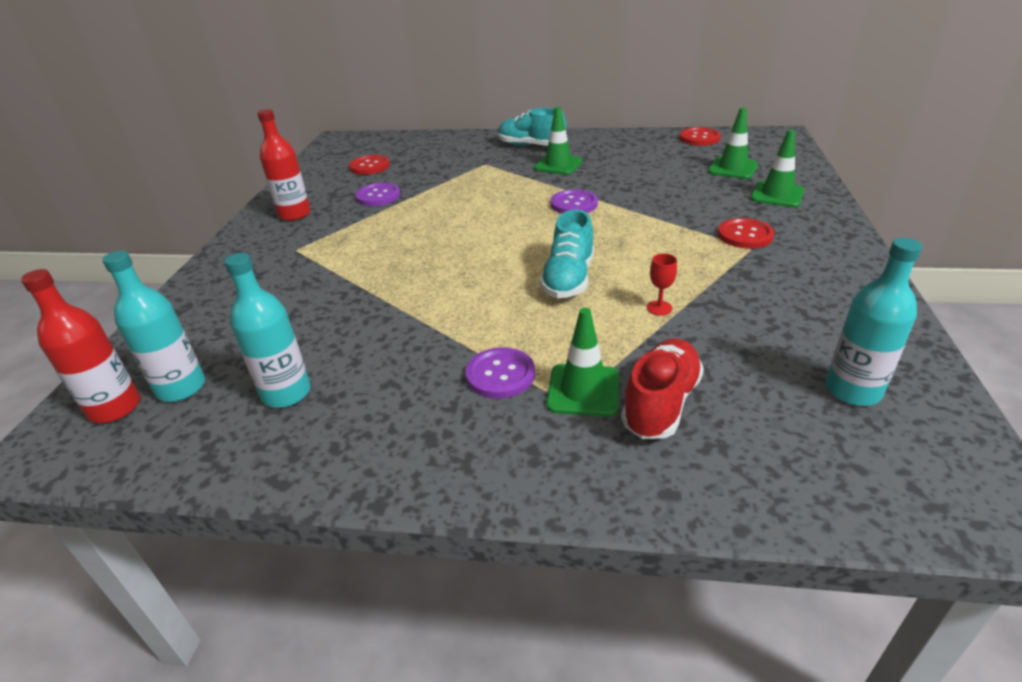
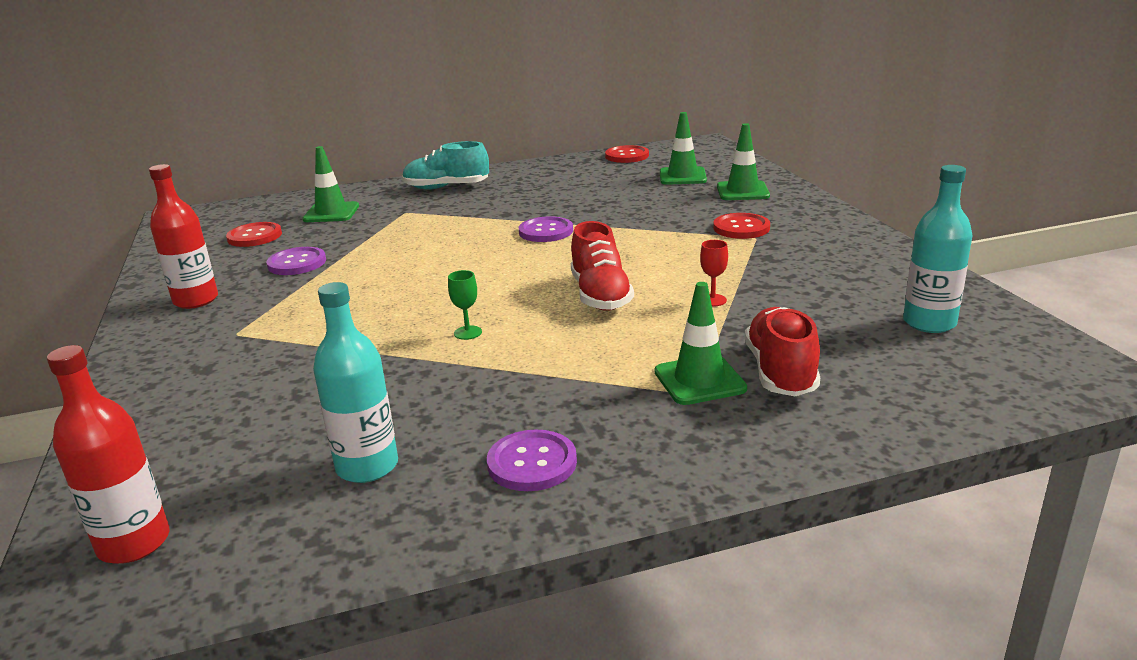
camera: 25 degrees left, 10 degrees down
turquoise bottle [102,250,205,402] -> none
purple button [466,347,535,399] -> purple button moved to [487,430,577,491]
green traffic cone [534,107,583,175] -> green traffic cone moved to [302,146,359,222]
turquoise shoe [540,210,594,298] -> red shoe [571,221,634,311]
none -> green goblet [448,270,482,340]

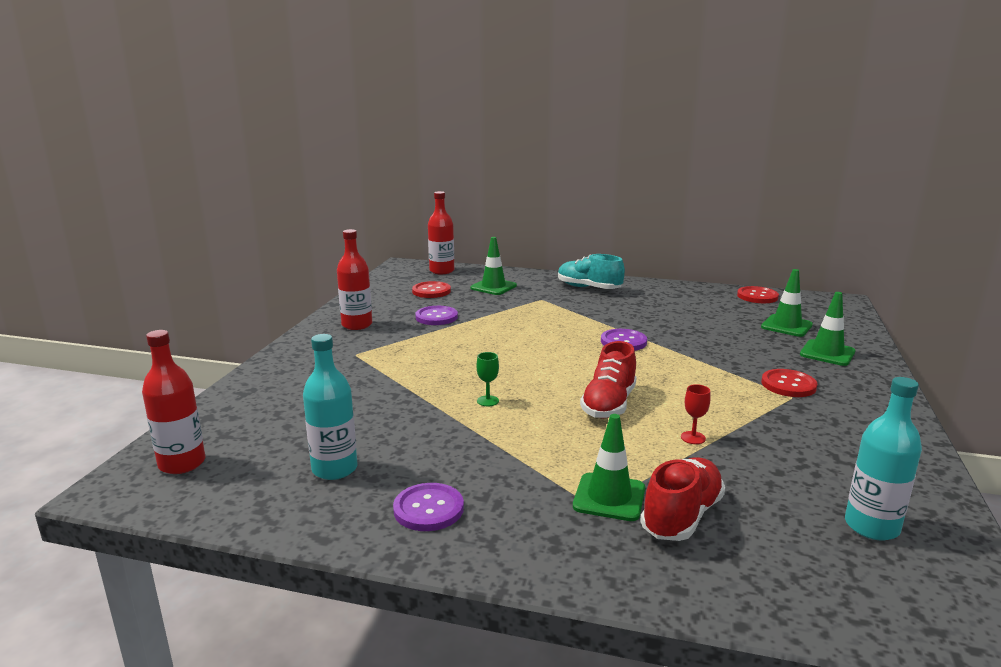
camera: 30 degrees right, 5 degrees down
none -> red bottle [428,191,454,274]

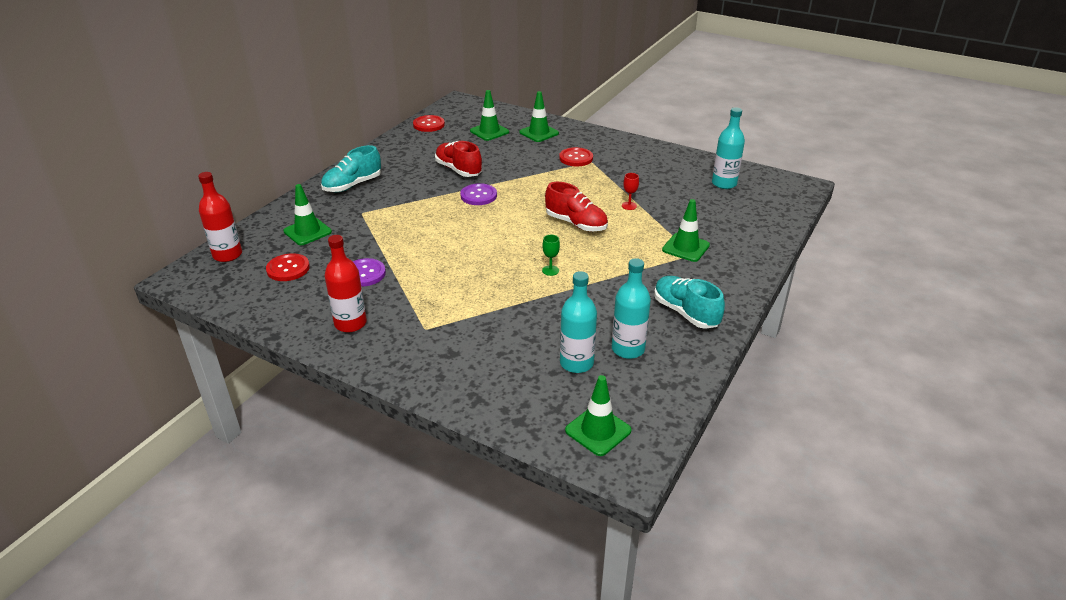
camera: 75 degrees left, 15 degrees up
red bottle [142,330,205,474] -> green traffic cone [565,375,631,456]
purple button [393,483,464,531] -> turquoise shoe [654,276,725,329]
red shoe [640,457,725,541] -> red shoe moved to [435,141,482,177]
none -> turquoise bottle [560,271,597,373]

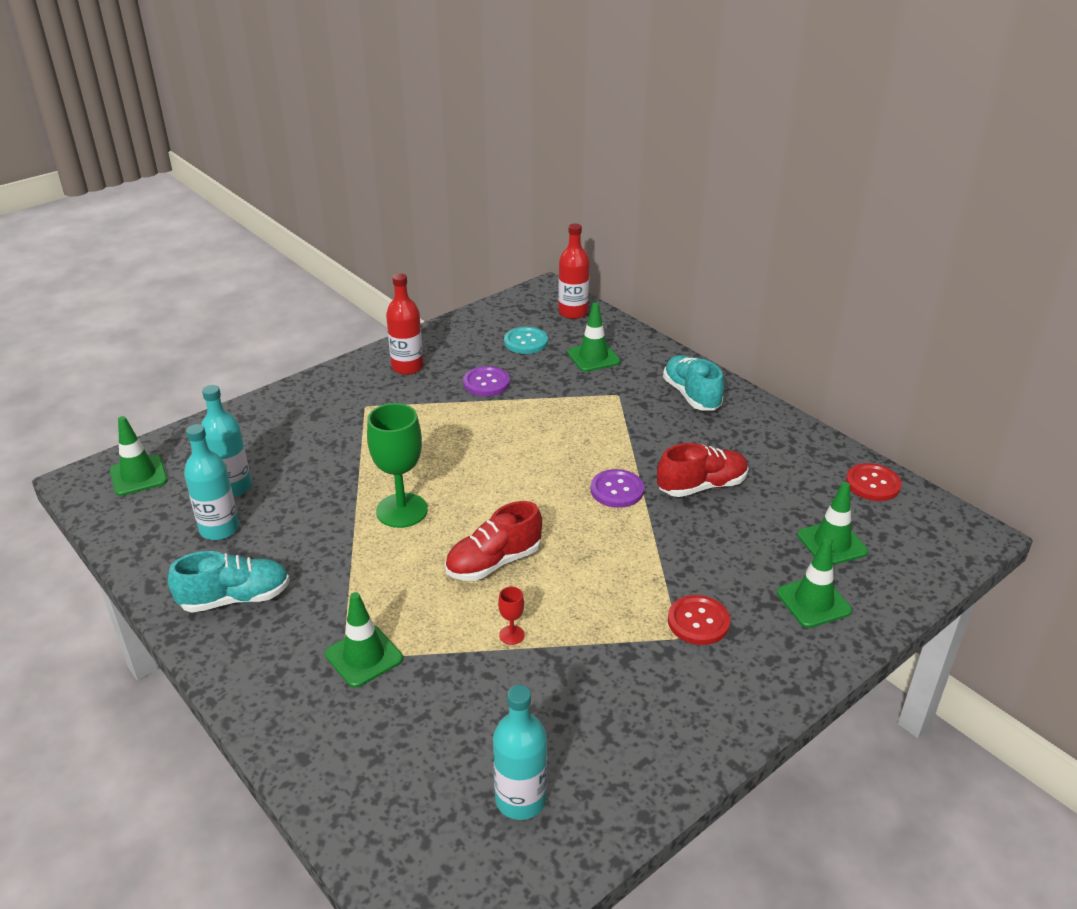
camera: 110 degrees right, 0 degrees up
red button [266,253,310,281] -> turquoise button [504,327,548,354]
green goblet [542,235,560,276] -> green goblet [367,403,428,528], size x2.32

